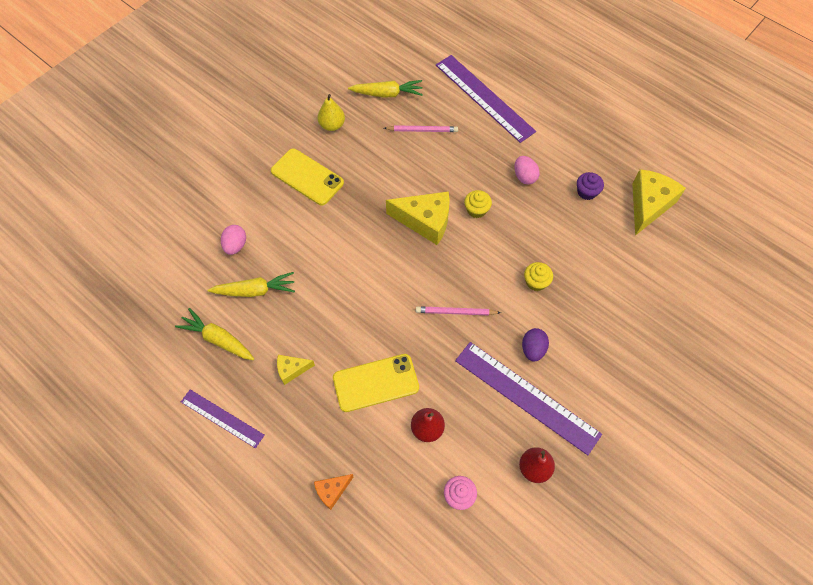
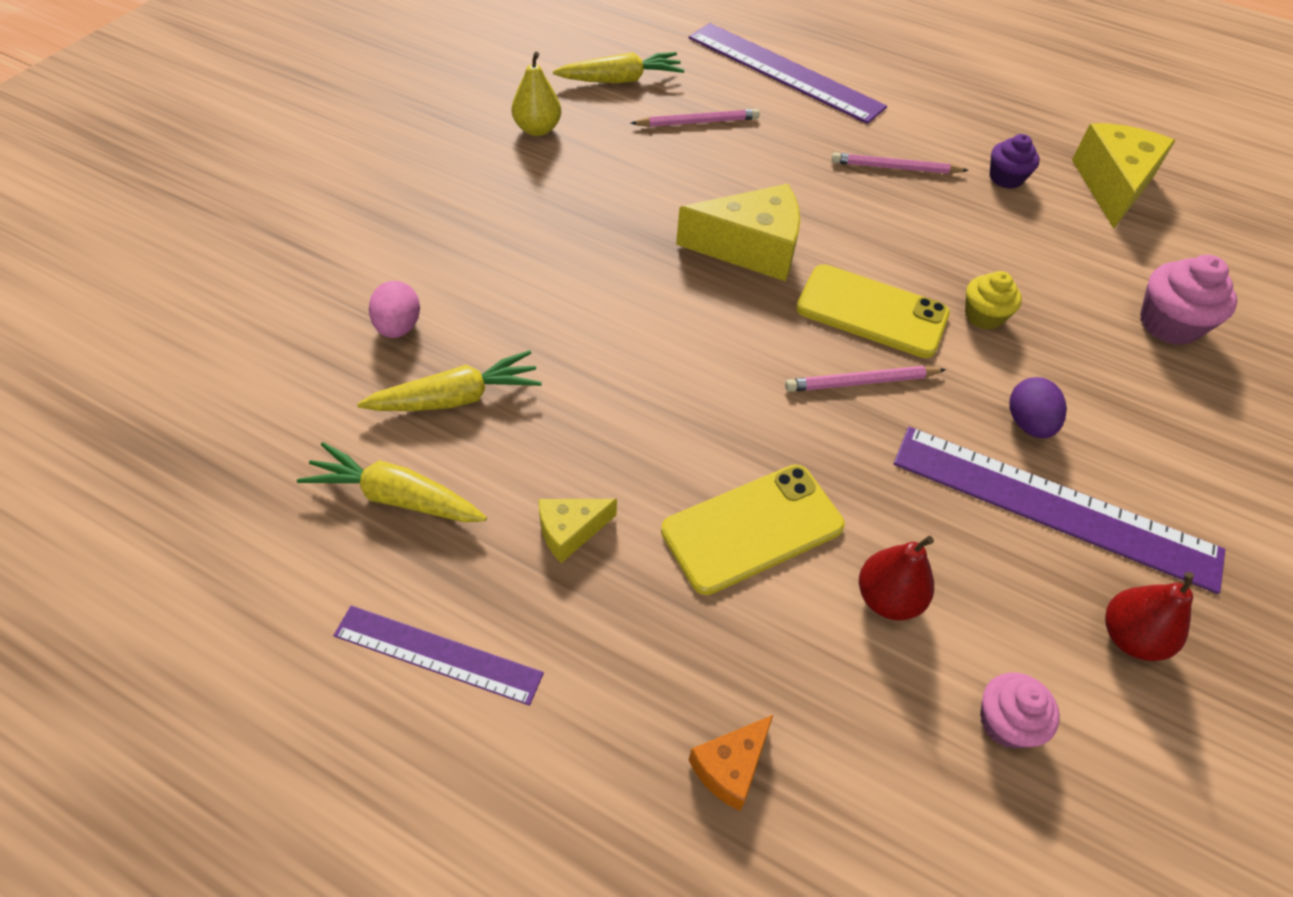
camera: 15 degrees left, 10 degrees down
yellow phone [271,148,344,205] -> yellow phone moved to [796,264,950,358]
yellow cupcake [464,190,492,218] -> none
pink egg [514,156,540,185] -> pink pencil [832,153,969,174]
none -> pink cupcake [1140,255,1237,345]

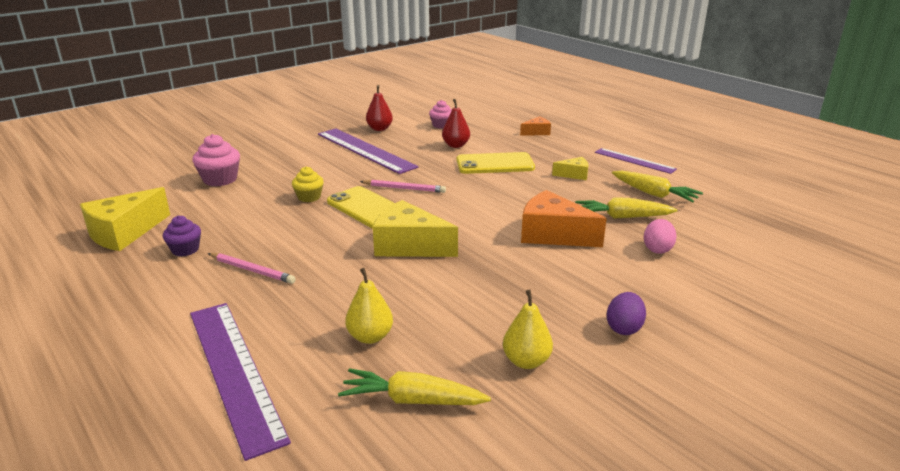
camera: 155 degrees left, 25 degrees down
pink pencil [631,109,760,127] -> yellow pear [345,268,393,344]
purple egg [1009,377,1067,438] -> purple egg moved to [607,292,646,335]
none -> orange cheese [521,190,607,247]

